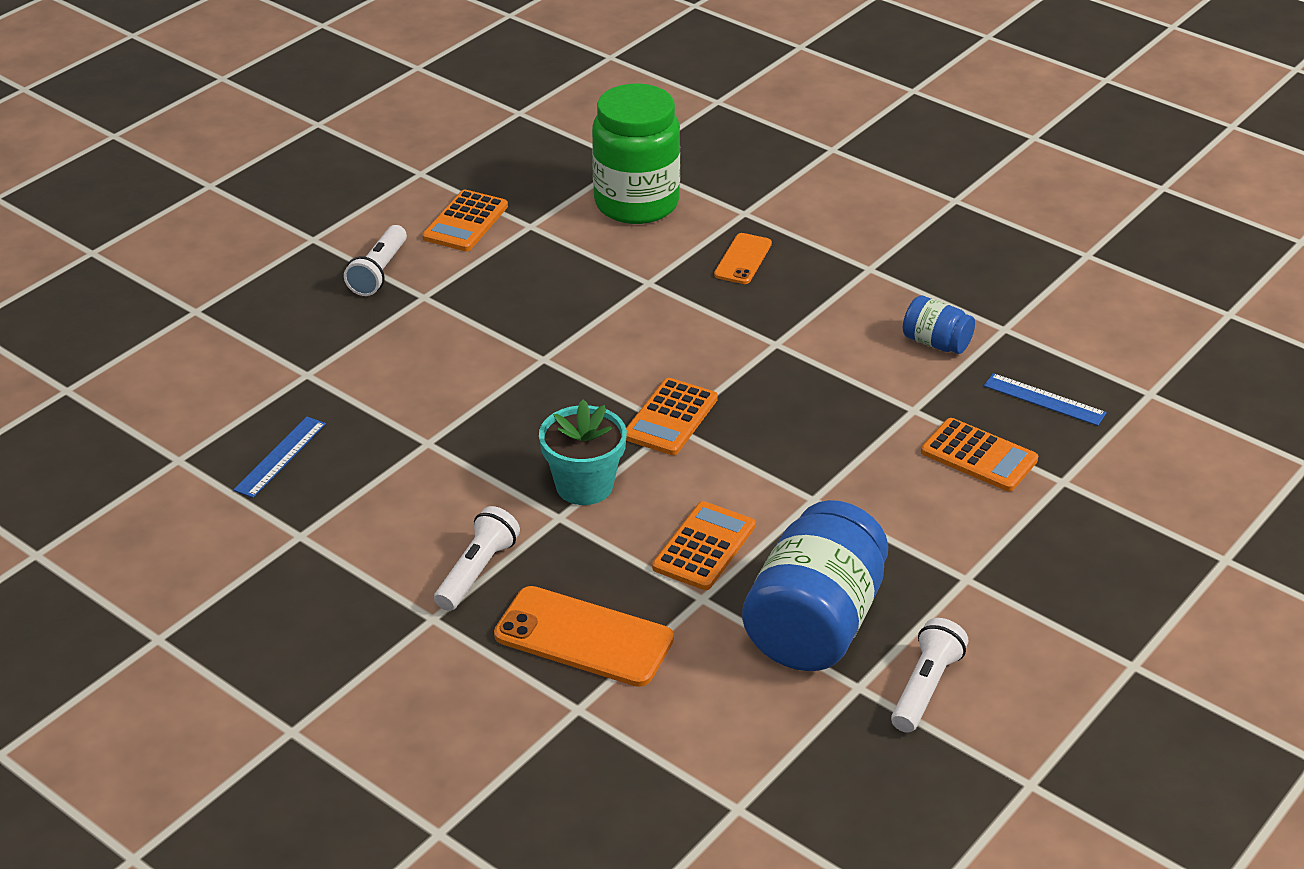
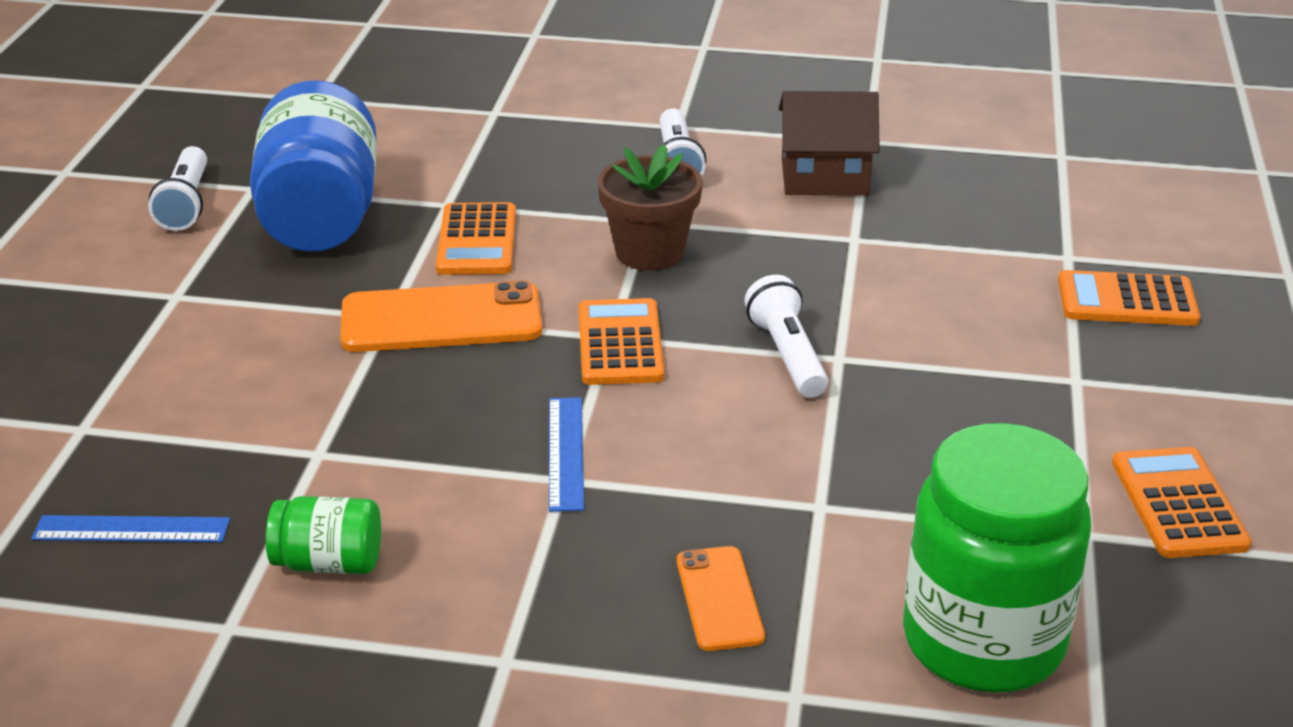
camera: 150 degrees right, 5 degrees down
blue ruler [234,417,326,498] -> blue ruler moved to [549,397,584,512]
white flashlight [344,225,407,296] -> white flashlight moved to [744,275,828,398]
orange phone [494,586,674,687] -> orange phone moved to [340,281,542,352]
turquoise flower pot [539,399,627,505] -> brown flower pot [598,144,703,271]
blue jar [903,296,975,354] -> green jar [266,496,381,574]
orange calculator [921,418,1038,491] -> orange calculator moved to [1058,270,1200,326]
none -> brown house [779,91,880,196]

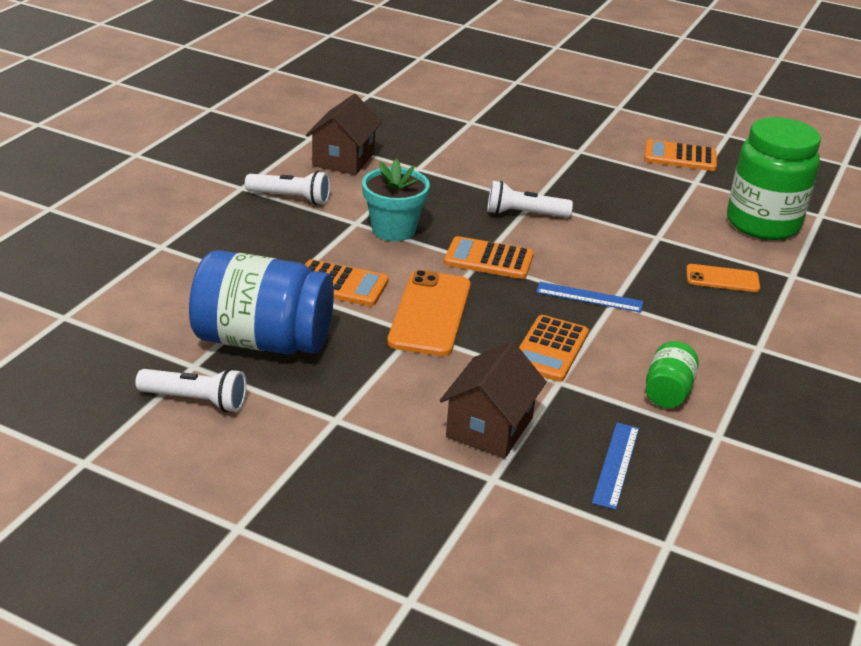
camera: 75 degrees left, 0 degrees up
brown flower pot [598,144,703,271] -> turquoise flower pot [362,159,430,241]
orange calculator [1058,270,1200,326] -> orange calculator moved to [519,315,589,382]
none -> brown house [440,341,547,459]

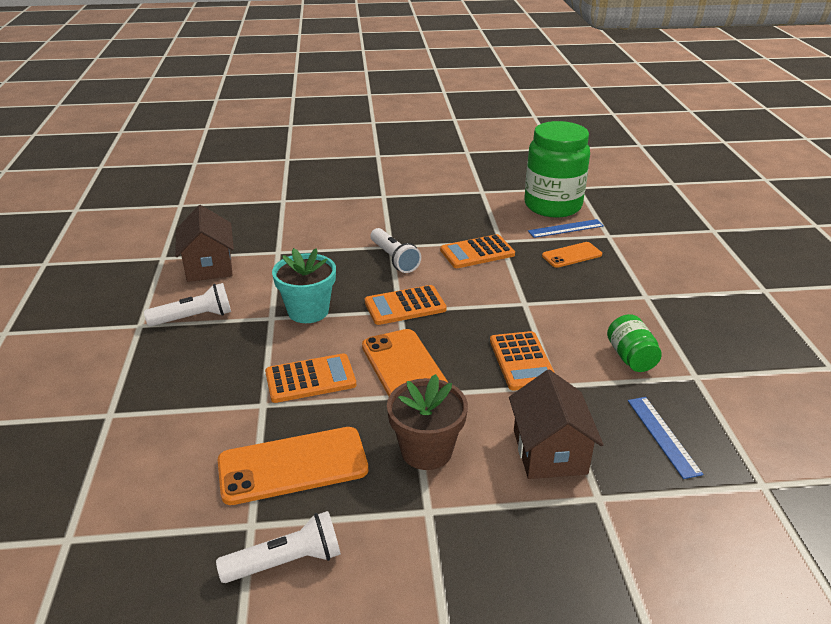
camera: 30 degrees left, 0 degrees up
blue jar [189,250,334,354] -> orange phone [218,427,368,505]
white flashlight [487,181,573,218] -> white flashlight turned 90 degrees counterclockwise [371,228,421,273]
blue ruler [536,282,643,313] -> blue ruler moved to [528,219,604,238]
orange calculator [644,139,717,171] -> orange calculator moved to [440,234,515,268]
none -> brown flower pot [387,374,468,470]

